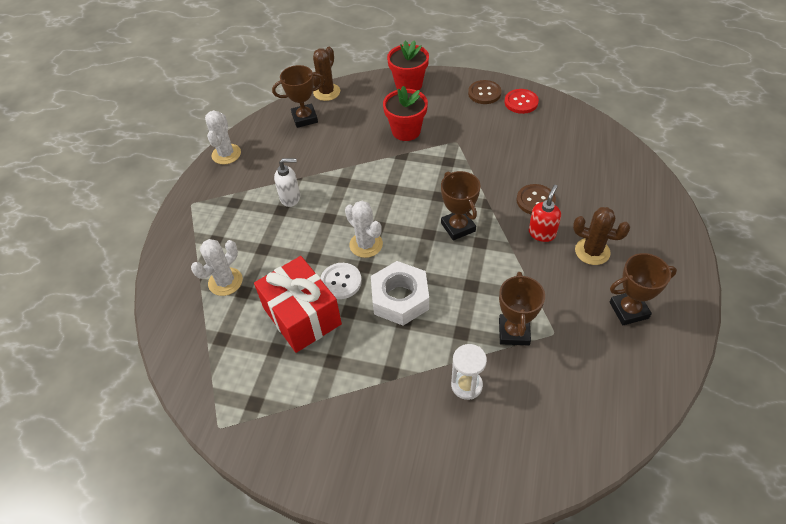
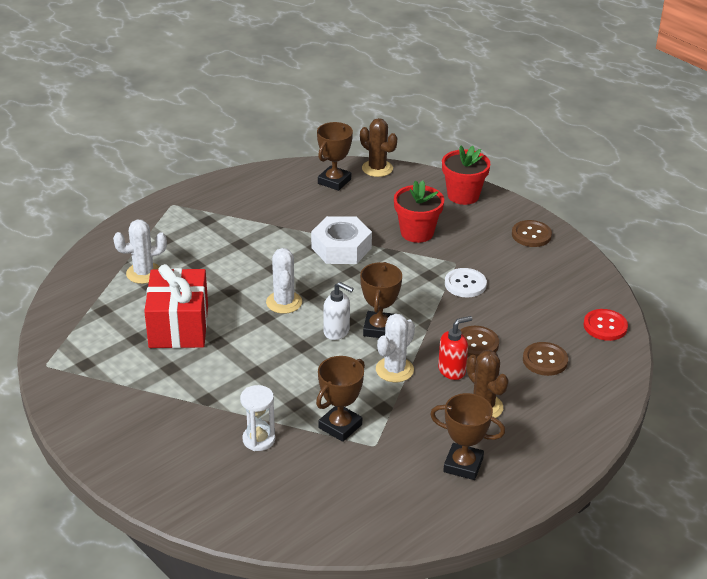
camera: 30 degrees right, 15 degrees down
white cactus [205,110,241,164] -> white cactus moved to [376,314,415,382]
brown trophy [272,65,324,128] -> brown trophy turned 75 degrees counterclockwise [317,122,353,191]
white soap dispenser [274,158,300,207] -> white soap dispenser moved to [323,282,354,340]
brown cactus [313,47,340,101] -> brown cactus turned 75 degrees clockwise [360,118,397,177]
white button [320,263,362,299] -> white button moved to [445,268,487,298]
white nut [371,261,429,326] -> white nut moved to [311,216,372,264]
red button [505,89,539,114] -> red button moved to [583,309,628,341]
none -> brown button [523,342,568,376]

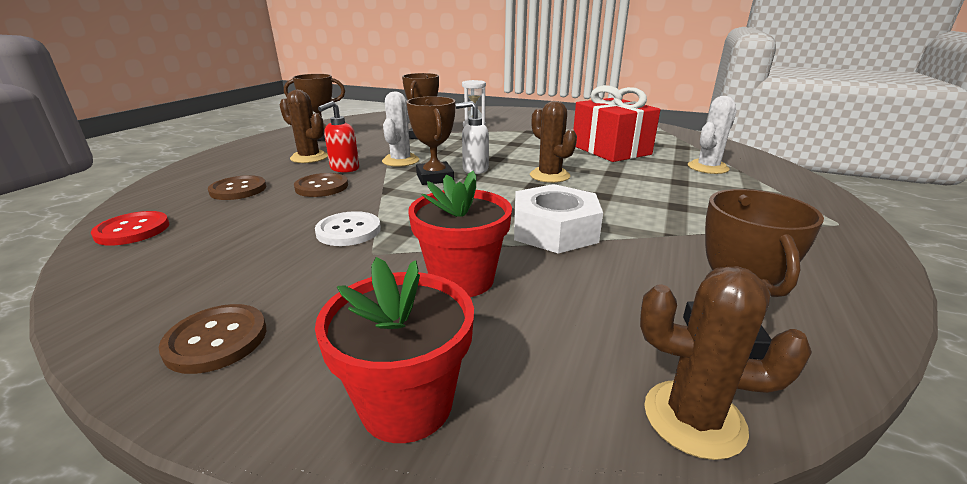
camera: 155 degrees right, 10 degrees down
white cactus [266,248,302,314] -> brown cactus [530,101,577,183]

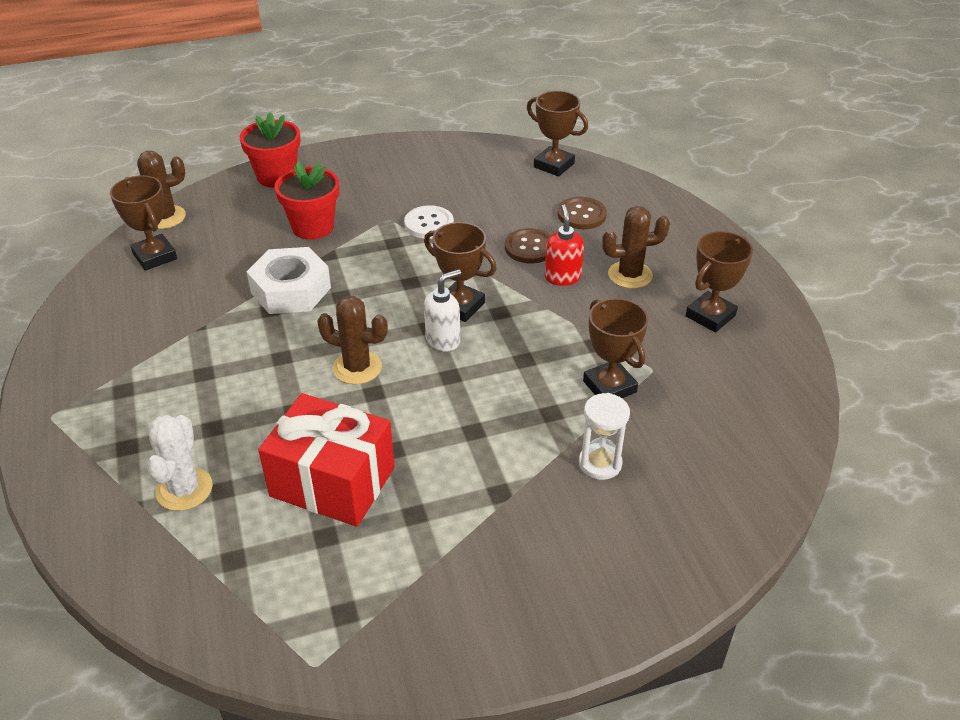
camera: 140 degrees right, 15 degrees up
red button [91,211,169,246] -> brown trophy [527,91,588,177]
brown button [159,304,266,374] -> none
white cactus [382,92,419,167] -> none

